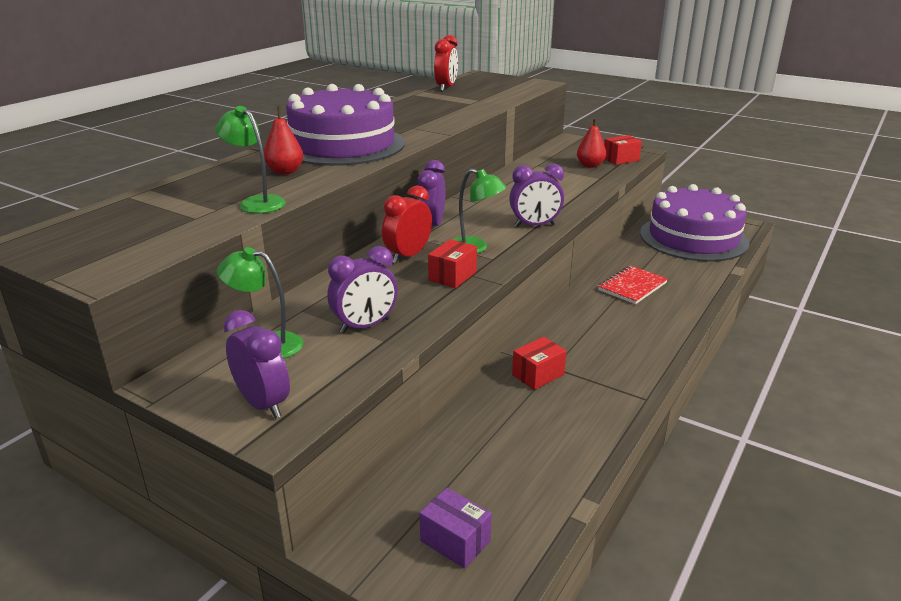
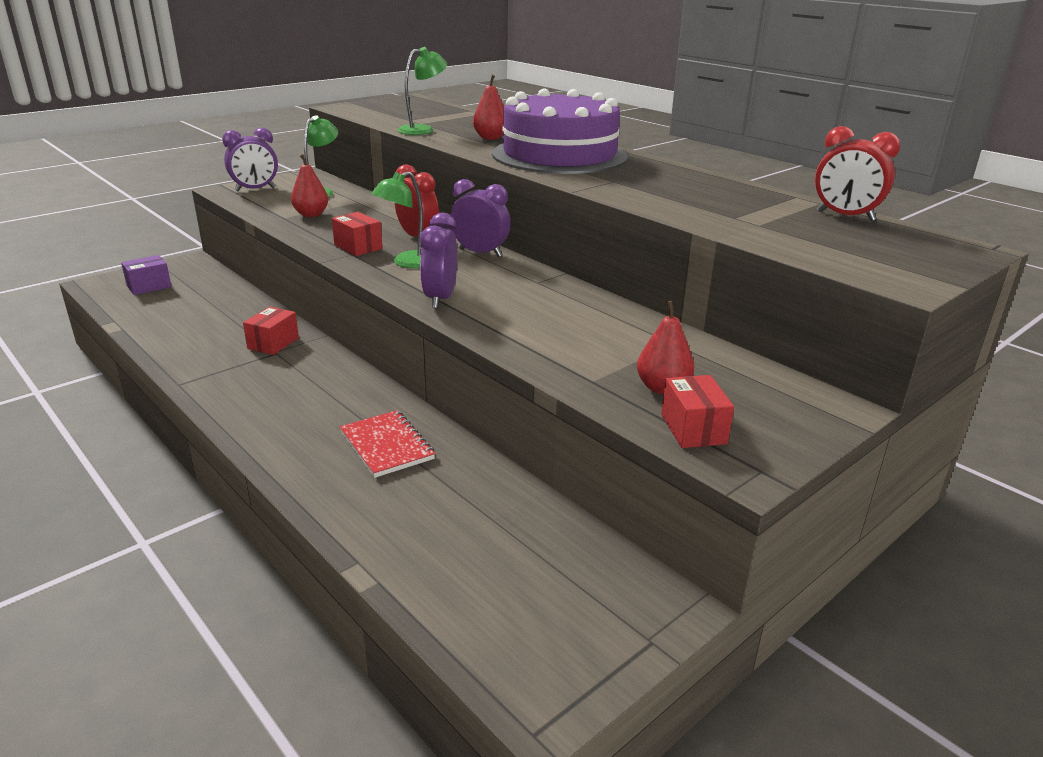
camera: 105 degrees right, 0 degrees up
purple clock [327,246,398,333] -> red pear [291,154,328,217]
red box [512,337,567,390] -> red box turned 45 degrees clockwise [243,307,299,355]
purple cake [640,184,749,262] -> none

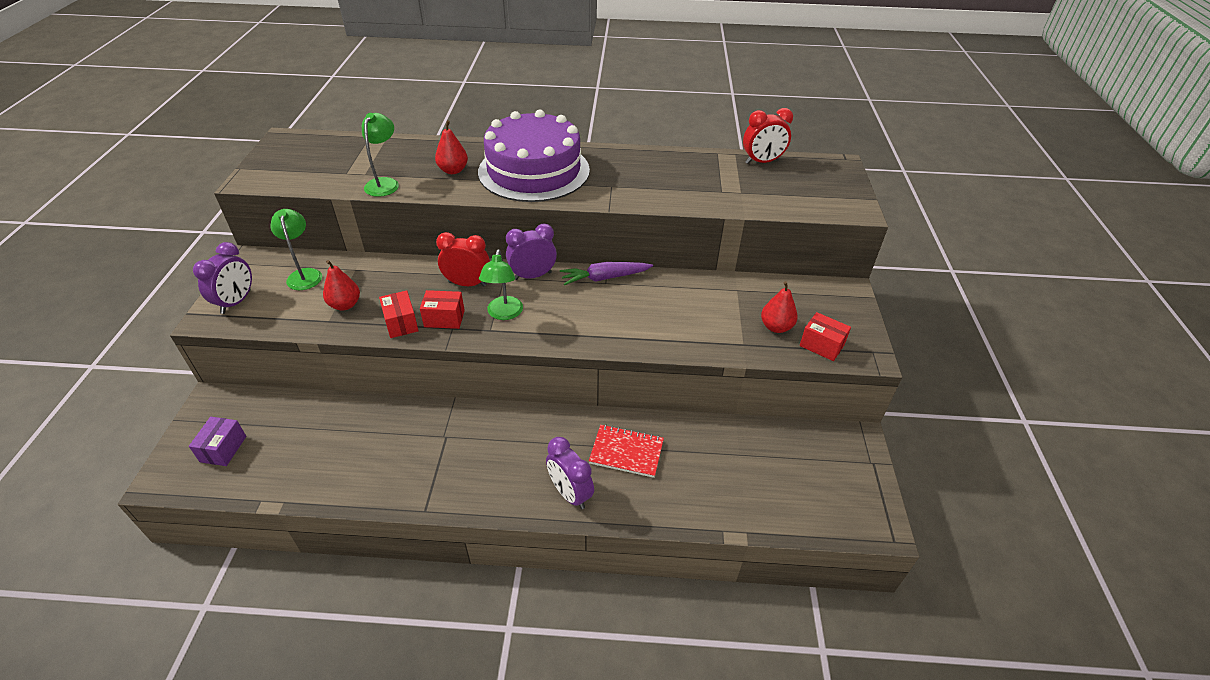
camera: 45 degrees left, 15 degrees up
red box [243,307,299,355] -> red box moved to [379,291,419,338]
purple clock [420,213,457,309] -> purple clock moved to [546,437,594,509]
none -> purple carrot [560,262,653,285]

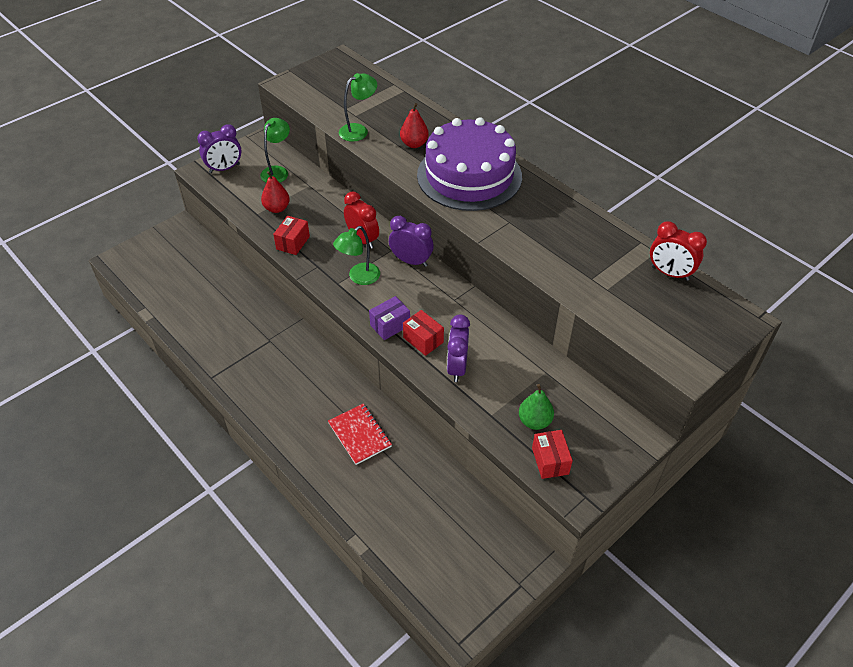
camera: 45 degrees right, 5 degrees up
purple box [189,417,246,466] -> purple box moved to [369,296,410,340]
red box [420,290,465,329] -> red box moved to [403,310,444,356]
purple clock [546,437,594,509] -> purple clock moved to [447,315,470,382]
purple carrot [560,262,653,285] -> none
red pear [761,281,798,333] -> green pear [519,384,554,430]

